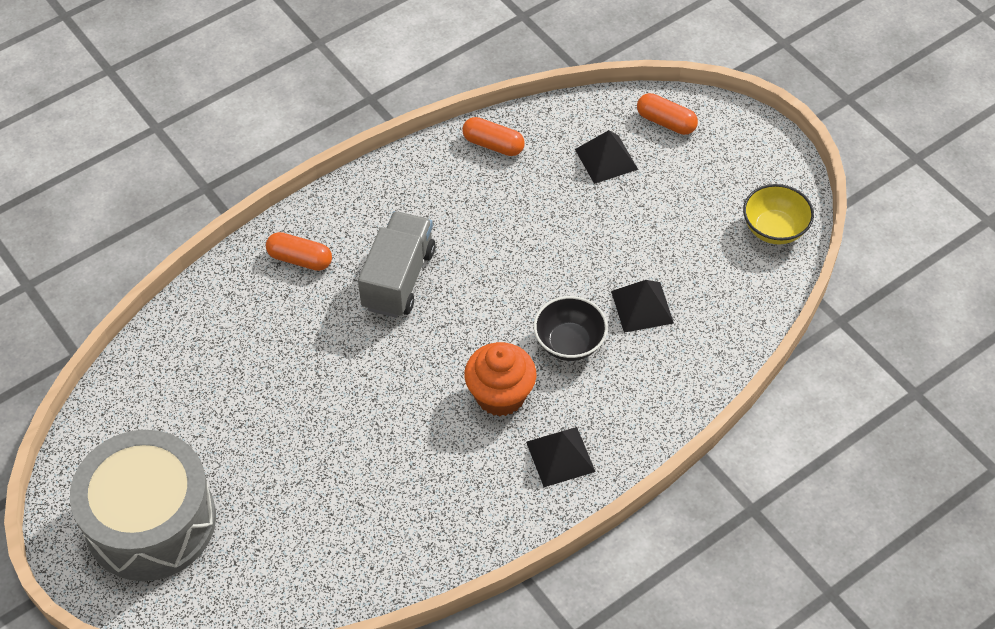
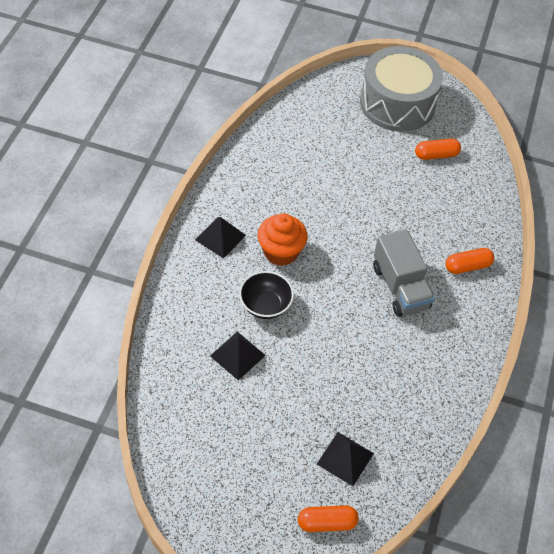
camera: 140 degrees right, 0 degrees up
orange capsule [462,117,525,156] -> orange capsule moved to [415,139,461,160]
yellow bowl [743,184,814,244] -> none

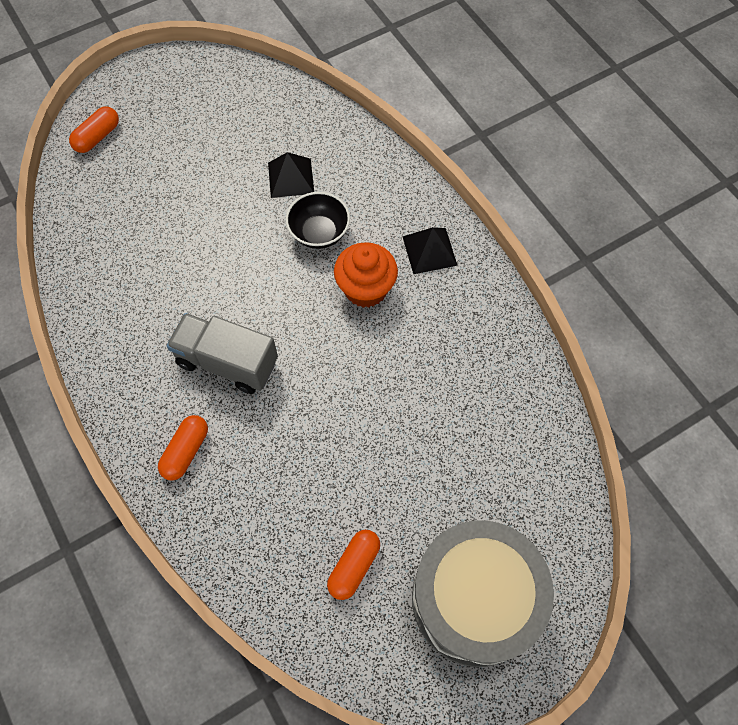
camera: 135 degrees right, 10 degrees up
black pyramid [317,432,374,486] -> none

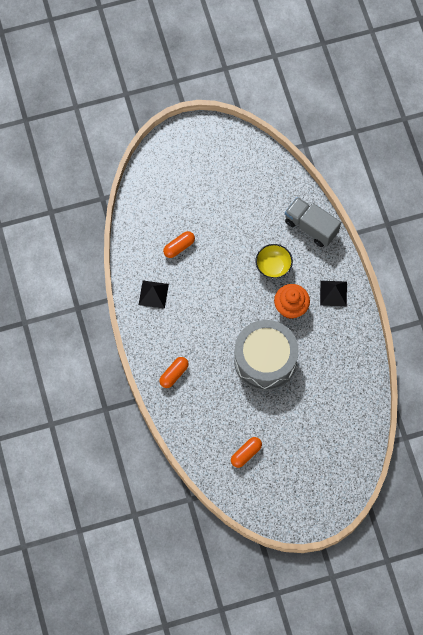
camera: 15 degrees right, 5 degrees up
orange capsule [69,106,119,153] -> orange capsule moved to [163,231,195,258]
grey truck [167,313,278,394] -> grey truck moved to [285,197,341,247]
black pyramid [268,152,314,198] -> black pyramid moved to [139,281,169,309]
black bowl [286,192,350,249] -> yellow bowl [255,244,293,279]
grey drum [412,520,554,667] -> grey drum moved to [234,320,299,391]

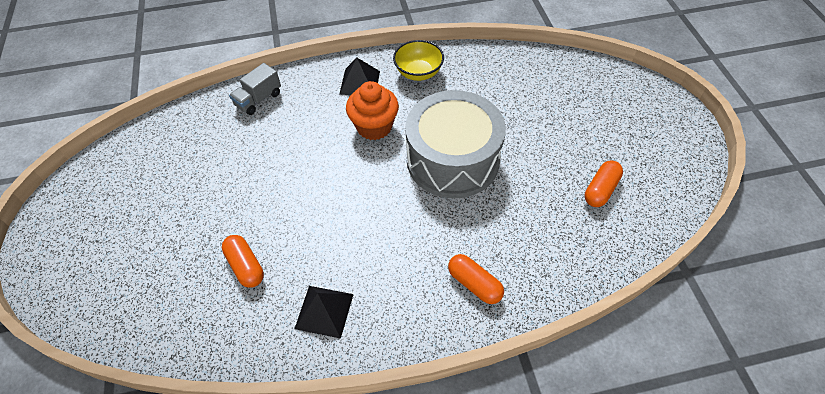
camera: 85 degrees left, 15 degrees down
orange capsule [231,437,262,468] -> orange capsule turned 75 degrees clockwise [585,160,623,207]
yellow bowl [255,244,293,279] -> yellow bowl moved to [393,40,444,81]
grey truck [285,197,341,247] -> grey truck [229,63,281,115], size x0.64

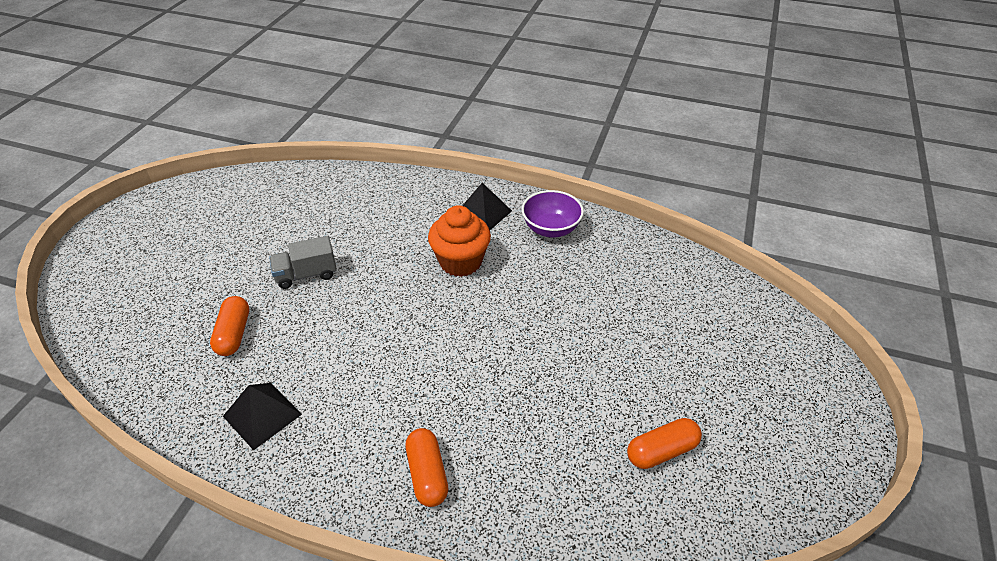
camera: 30 degrees right, 10 degrees down
grey truck [229,63,281,115] -> grey truck moved to [269,236,337,289]
yellow bowl [393,40,444,81] -> purple bowl [522,190,584,238]
grey drum [405,90,506,198] -> none

